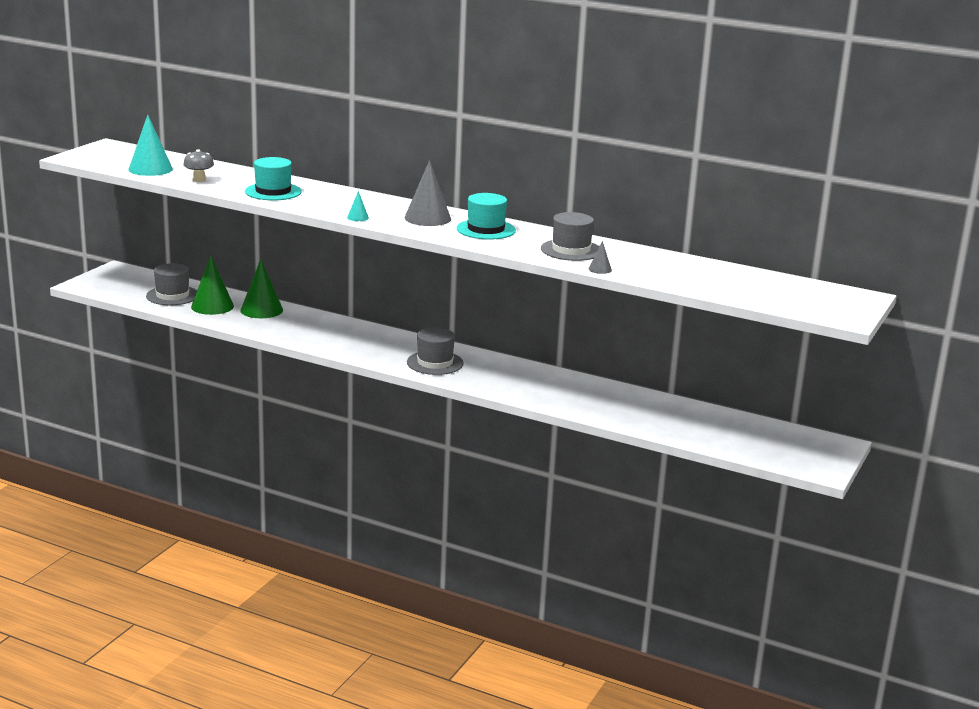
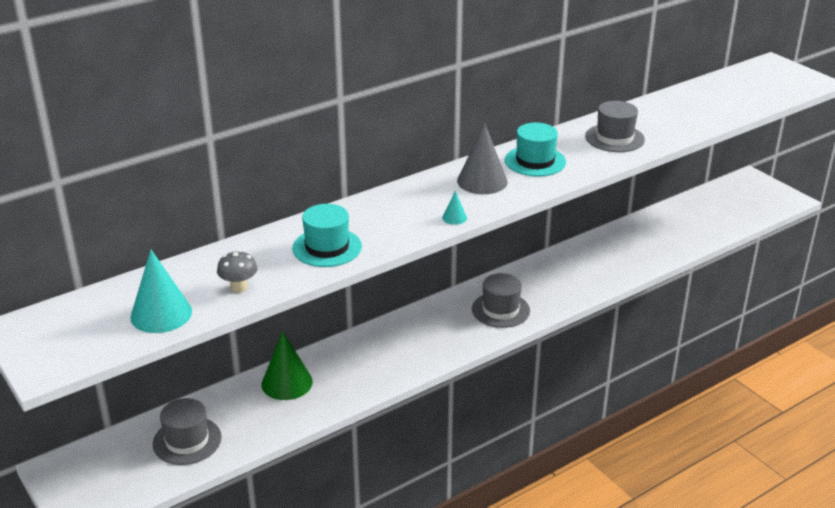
camera: 60 degrees left, 10 degrees up
green cone [191,255,234,315] -> none
grey cone [588,241,612,274] -> none

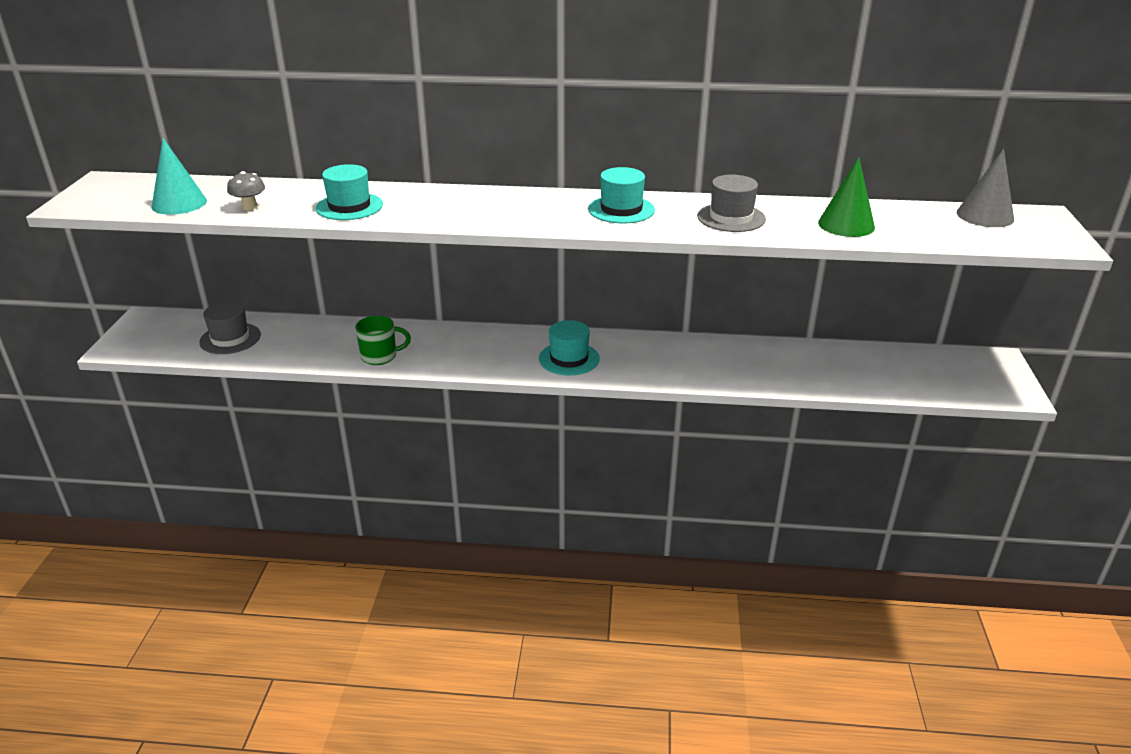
camera: 40 degrees right, 0 degrees up
green cone [261,331,313,400] -> green cone moved to [818,157,875,237]
turquoise cone [442,191,467,225] -> none
grey cone [457,123,508,194] -> grey cone moved to [956,149,1014,227]
grey hat [472,273,530,328] -> turquoise hat [539,320,600,376]
none -> green mug [355,316,411,365]

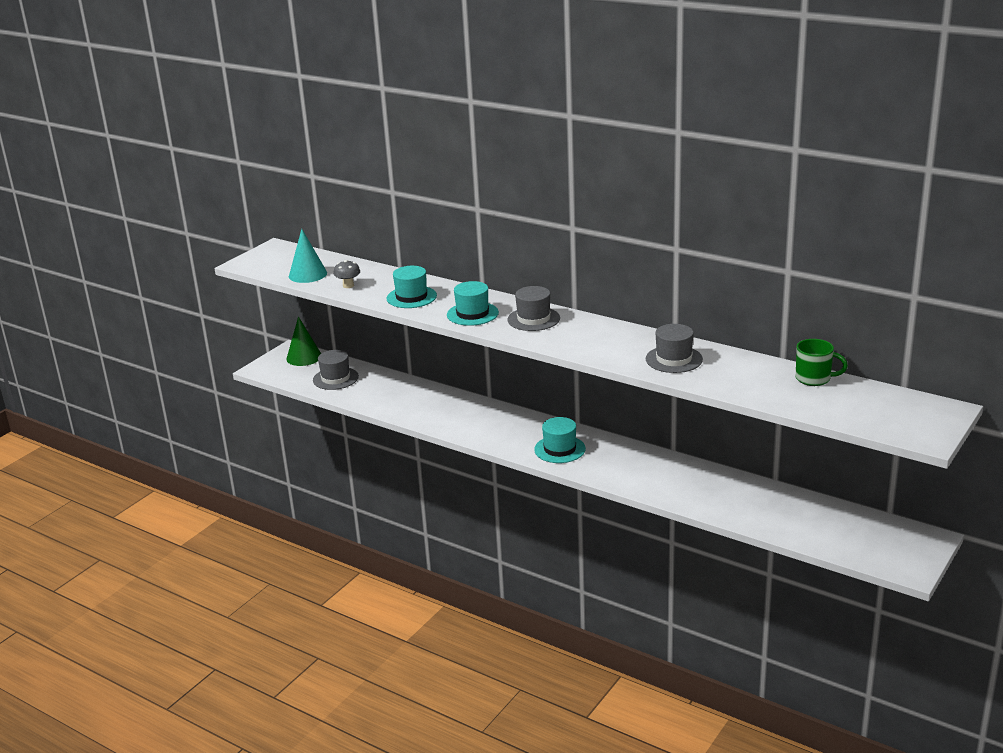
camera: 30 degrees right, 5 degrees down
green mug [355,316,411,365] -> green mug moved to [796,339,848,386]
turquoise hat [588,167,655,224] -> turquoise hat moved to [447,281,499,326]
green cone [818,157,875,237] -> green cone moved to [286,316,321,366]
grey cone [956,149,1014,227] -> none
none -> grey hat [508,286,560,331]

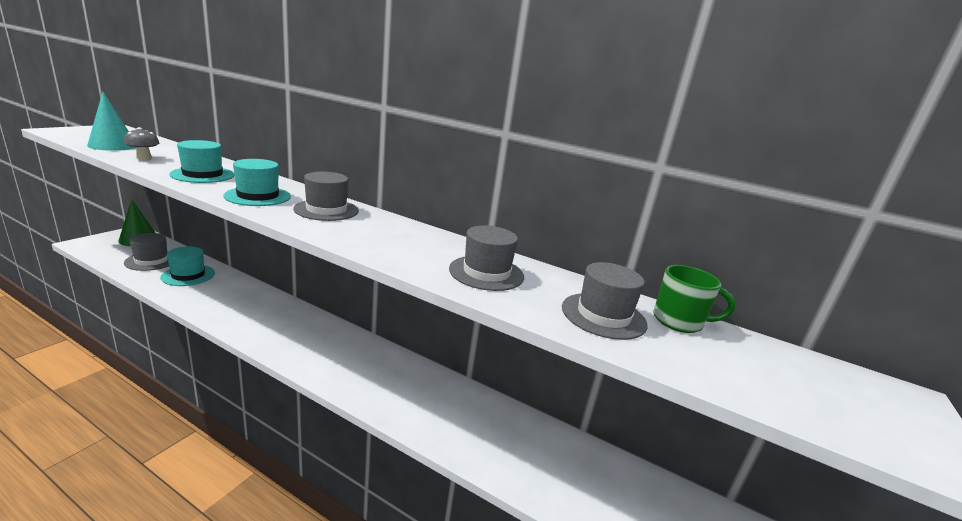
camera: 10 degrees left, 5 degrees down
turquoise hat [534,417,586,463] -> turquoise hat moved to [160,246,215,286]
none -> grey hat [562,262,647,340]

